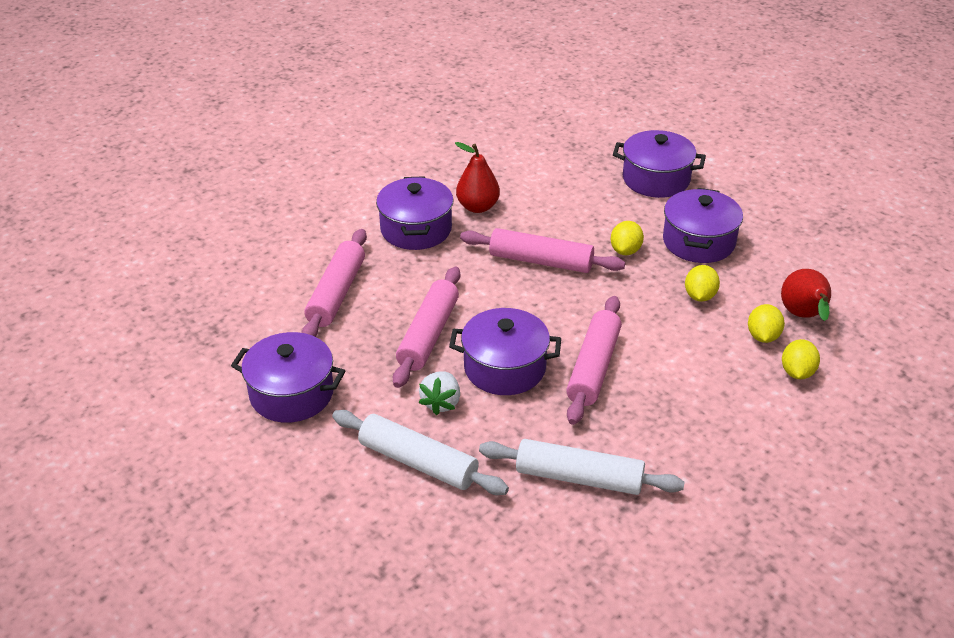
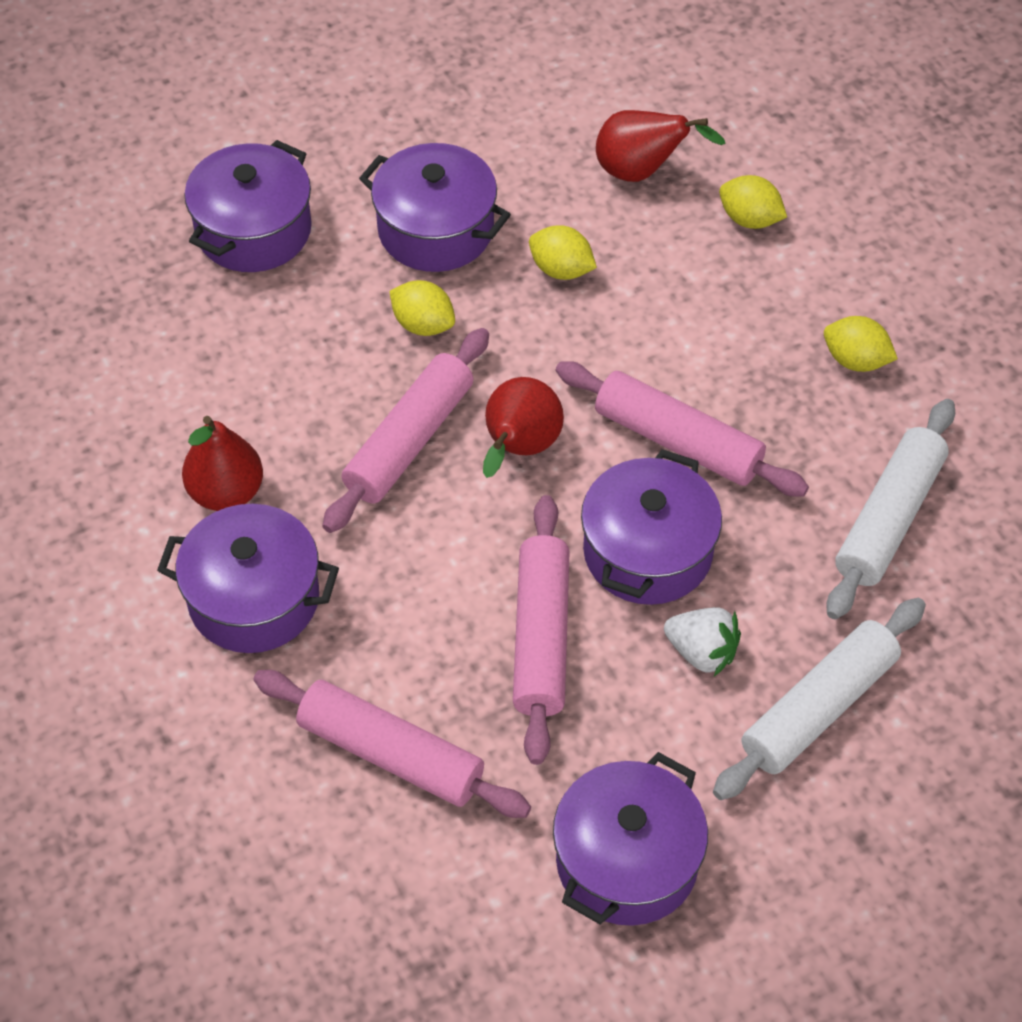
camera: 75 degrees left, 15 degrees up
pink rolling pin [393,267,460,388] -> pink rolling pin turned 60 degrees clockwise [513,495,570,765]
yellow lemon [748,304,785,343] -> yellow lemon moved to [824,316,898,372]
none -> red pear [483,377,564,478]

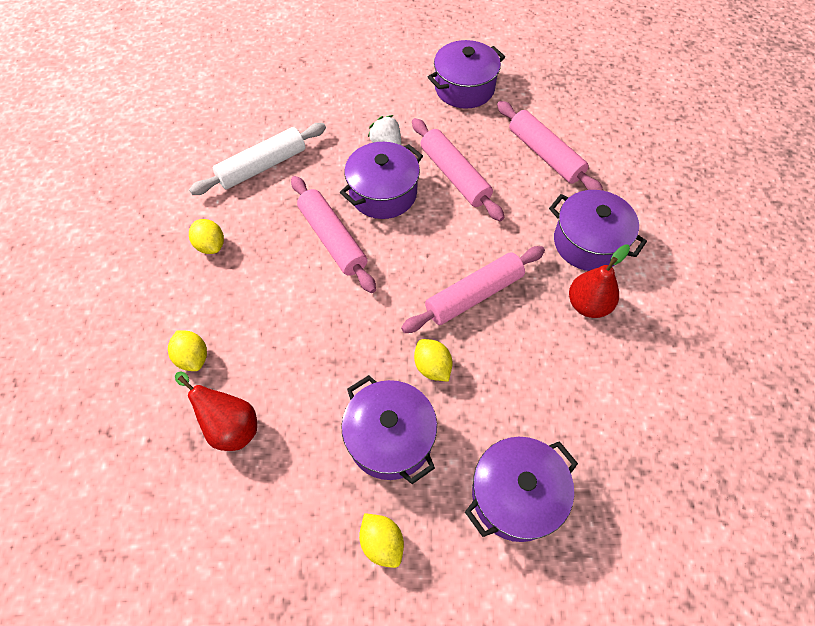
camera: 155 degrees left, 5 degrees up
red pear [483,377,564,478] -> none
pink rolling pin [513,495,570,765] -> pink rolling pin turned 60 degrees counterclockwise [412,118,505,221]
yellow lemon [529,225,597,280] -> yellow lemon moved to [359,513,404,568]
white rolling pin [713,598,926,800] -> none

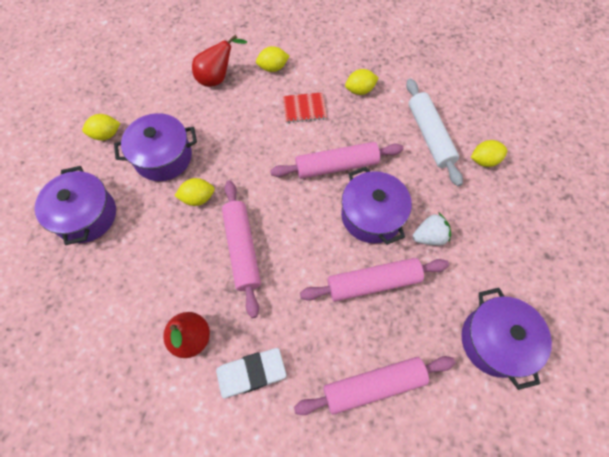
camera: 110 degrees right, 5 degrees up
purple pot [549,190,647,271] -> white eraser [216,348,286,398]
none -> red notebook [283,92,327,123]
none -> yellow lemon [471,140,508,167]

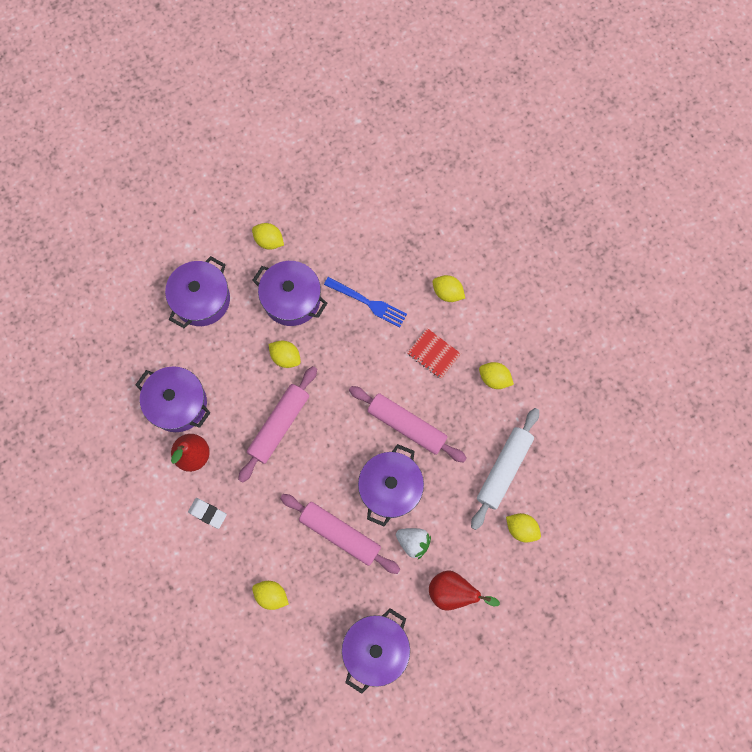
camera: 45 degrees right, 10 degrees up
red pear [192,35,247,87] -> red pear moved to [429,570,500,611]
white eraser [216,348,286,398] -> white eraser [188,498,227,529], size x0.66
pink rolling pin [294,356,456,415] -> yellow lemon [252,581,289,610]
none -> purple pot [135,366,210,432]
none -> blue fork [324,277,407,328]

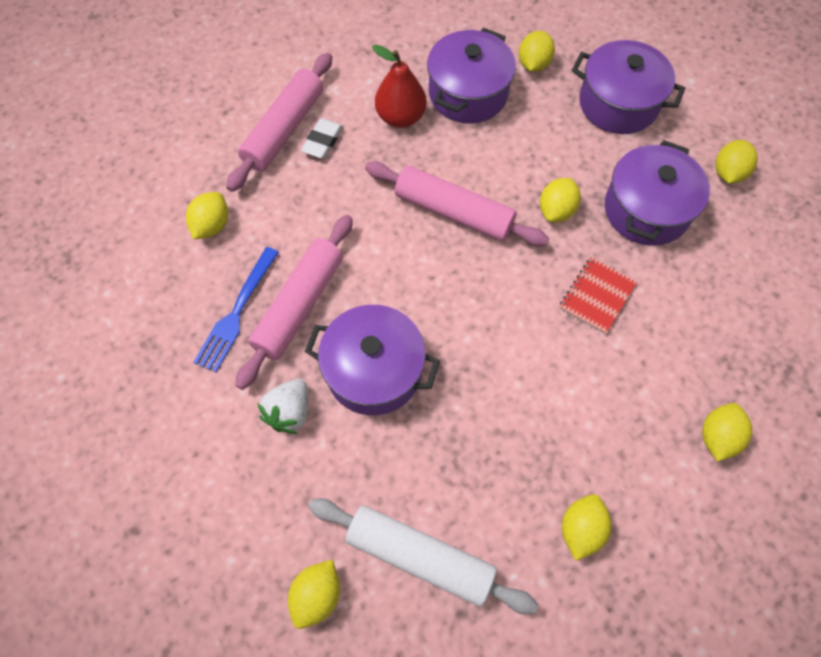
camera: 85 degrees right, 10 degrees down
blue fork [324,277,407,328] -> blue fork moved to [193,247,279,372]
purple pot [342,608,410,694] -> none
pink rolling pin [349,386,467,462] -> pink rolling pin moved to [226,53,332,192]
red notebook [407,328,461,379] -> red notebook moved to [559,257,637,334]
red pear [429,570,500,611] -> none
none -> yellow lemon [519,31,555,72]

